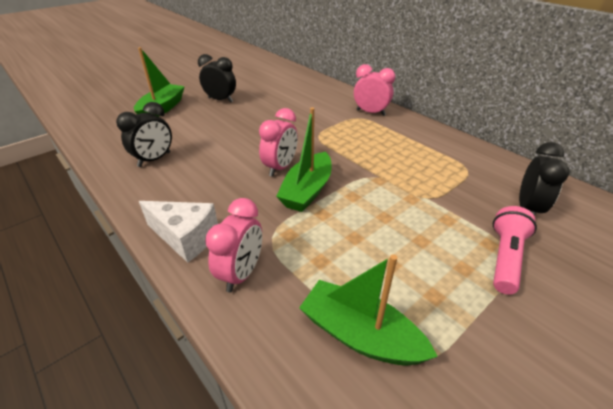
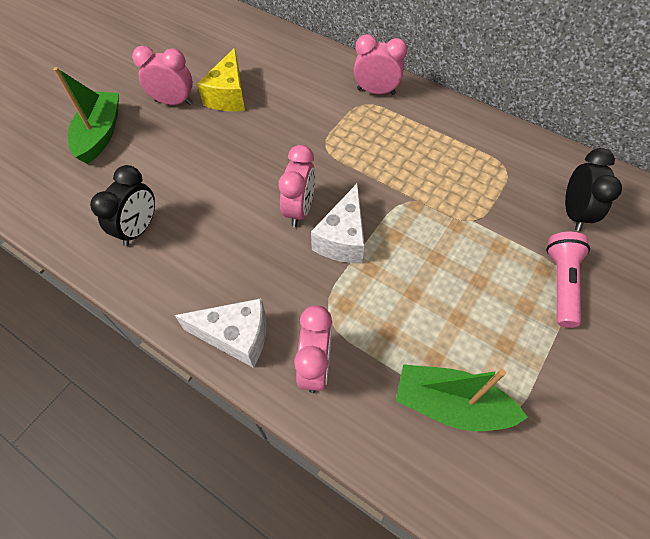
camera: 15 degrees left, 20 degrees up
black clock [198,54,236,102] -> pink clock [132,46,193,105]
green boat [276,107,332,212] -> white cheese [311,183,365,263]
none -> yellow cheese [197,48,245,111]

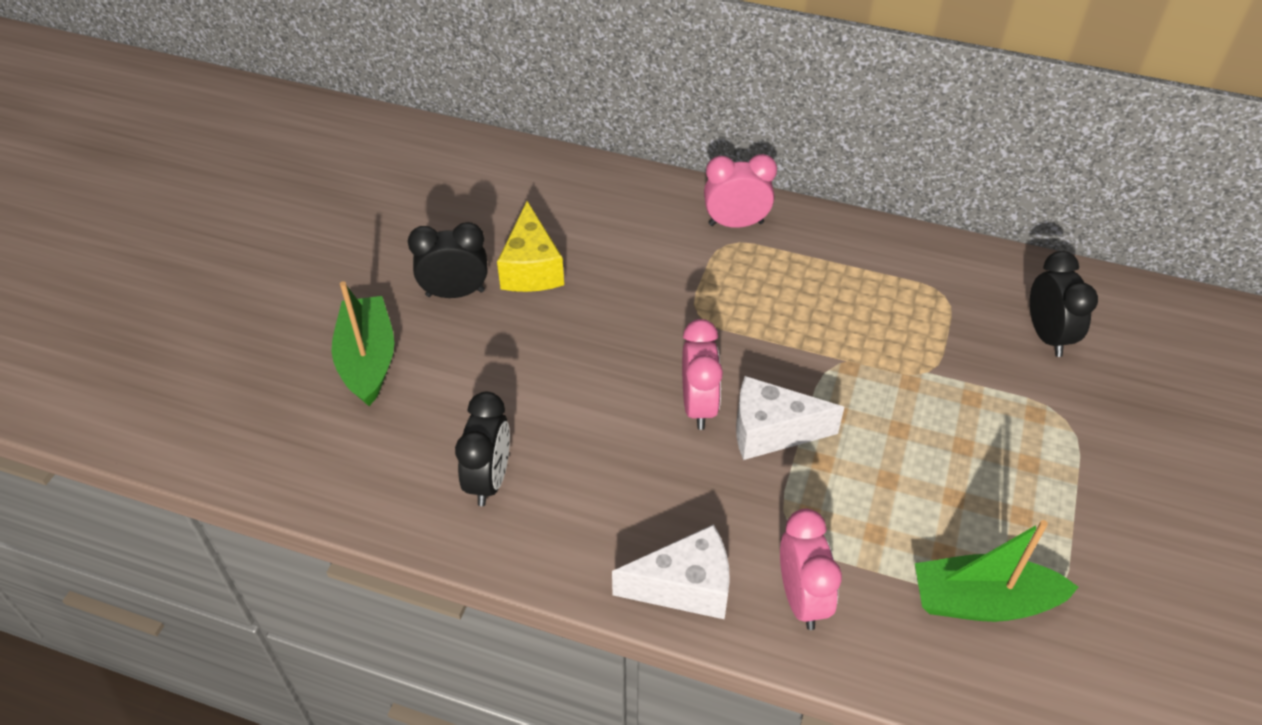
camera: 15 degrees left, 10 degrees down
pink clock [132,46,193,105] -> black clock [408,222,487,298]
white cheese [311,183,365,263] -> white cheese turned 90 degrees clockwise [736,376,844,460]
pink flashlight [546,232,590,328] -> none

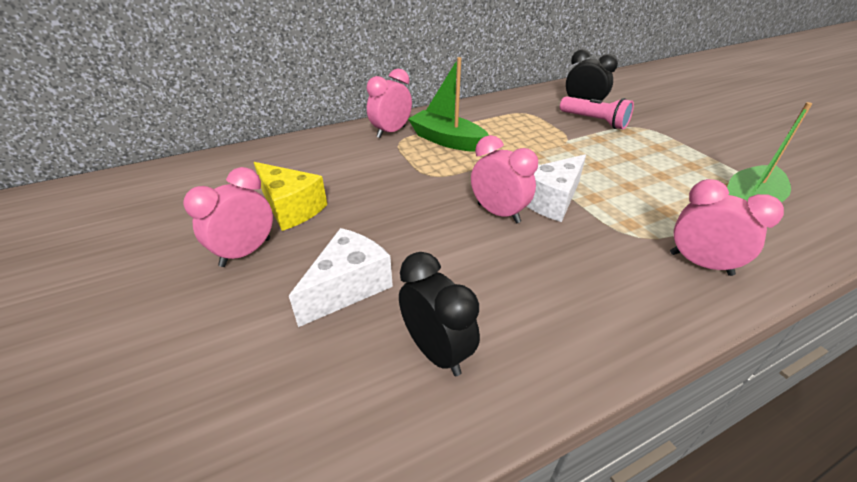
camera: 45 degrees left, 10 degrees down
green boat [331,281,394,406] -> green boat moved to [408,57,489,152]
black clock [408,222,487,298] -> pink clock [183,167,273,267]
white cheese [612,524,730,619] -> white cheese moved to [289,228,393,327]
none -> pink flashlight [560,96,634,129]

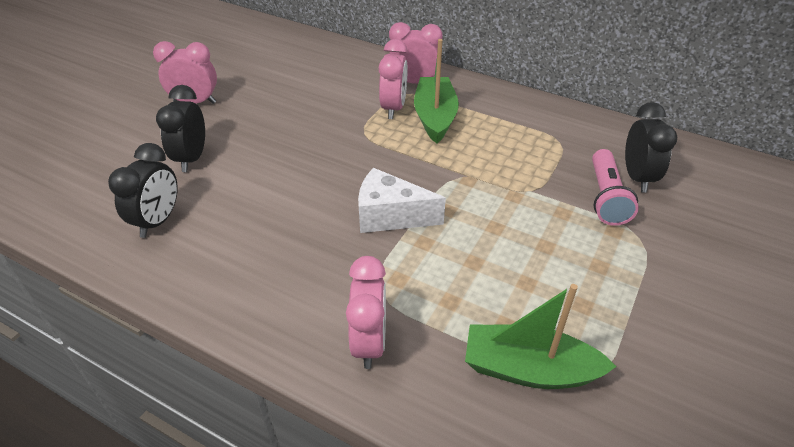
camera: 55 degrees right, 5 degrees up
yellow cheese [254,162,327,231] -> none
white cheese [289,228,393,327] -> black clock [156,85,205,172]
pink clock [471,135,538,223] -> pink clock moved to [379,39,408,119]

